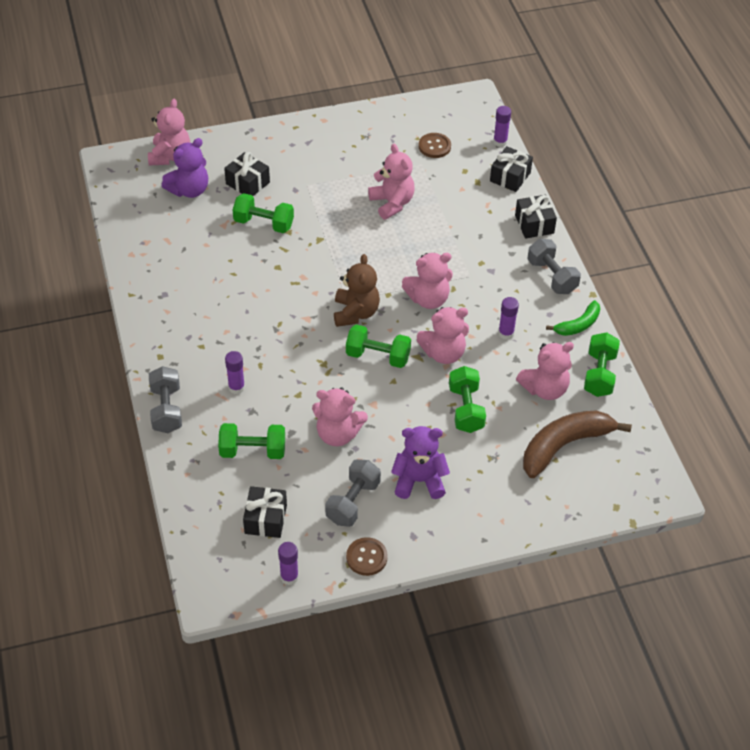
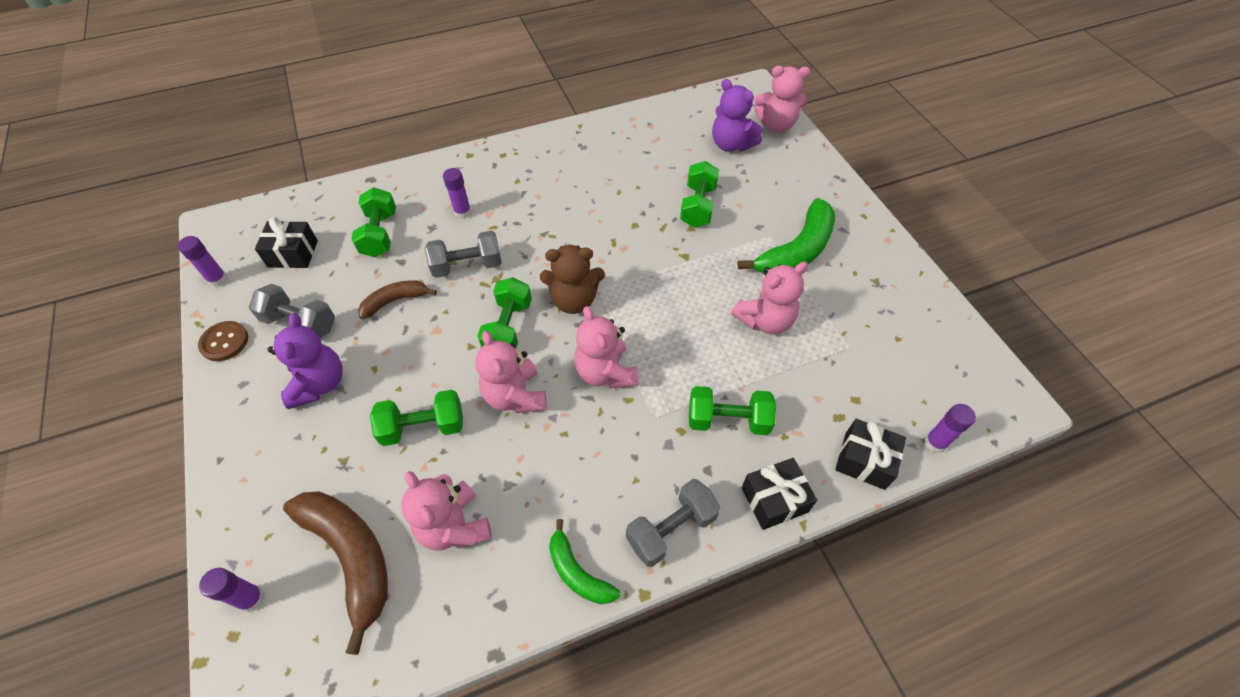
camera: 85 degrees right, 5 degrees up
grey dumbbell [149,366,182,433] -> grey dumbbell moved to [425,231,501,278]
black gift [224,152,270,196] -> none
pink teddy bear [312,387,368,446] -> brown banana [358,280,437,319]
brown button [418,133,451,158] -> none
purple glue stick [498,297,519,340] -> purple glue stick moved to [199,568,265,612]
green dumbbell [584,332,620,397] -> green dumbbell moved to [689,386,776,435]
none -> green banana [737,198,835,274]

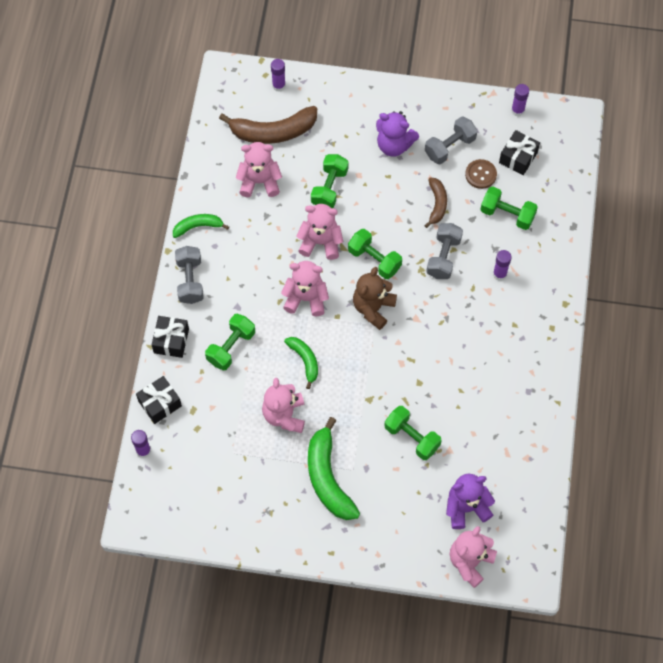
camera: 120 degrees right, 10 degrees up
brown button [198,321,248,361] -> brown button moved to [465,159,497,189]
none -> green banana [284,337,318,389]

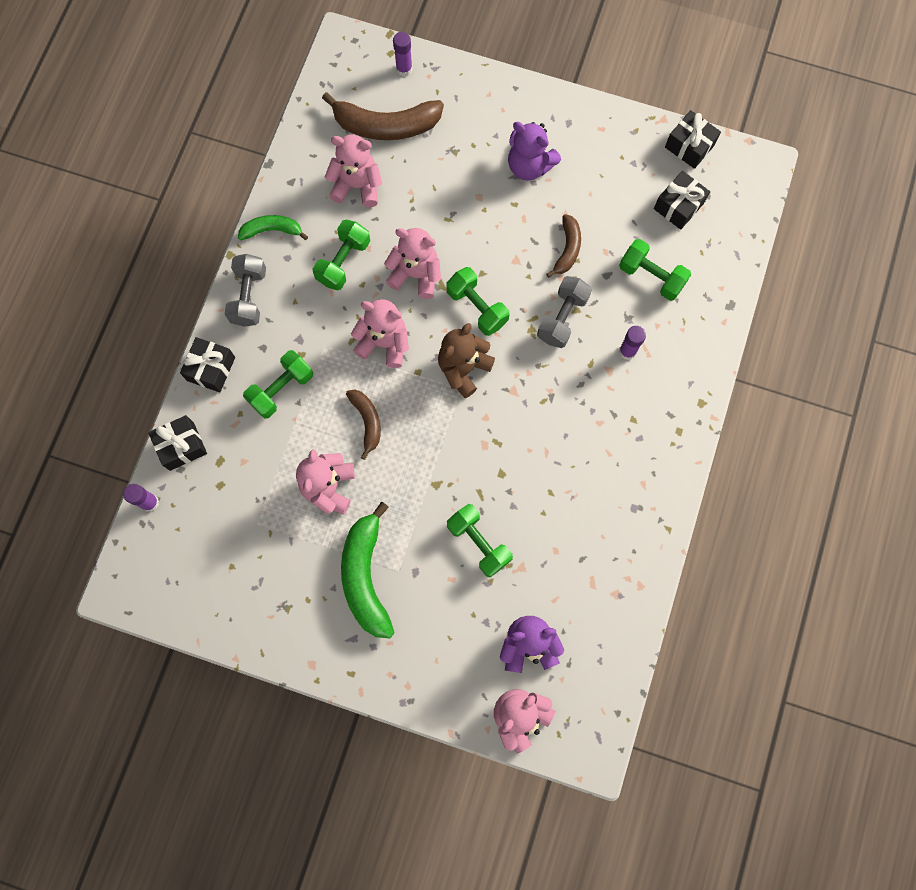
camera: 10 degrees right, 10 degrees up
green banana [284,337,318,389] -> brown banana [346,389,381,460]
green dumbbell [311,154,349,208] -> green dumbbell moved to [313,220,370,290]
grey dumbbell [425,116,478,165] -> none
brown button [465,159,497,189] -> none
purple glue stick [511,84,529,117] -> black gift [665,110,721,169]

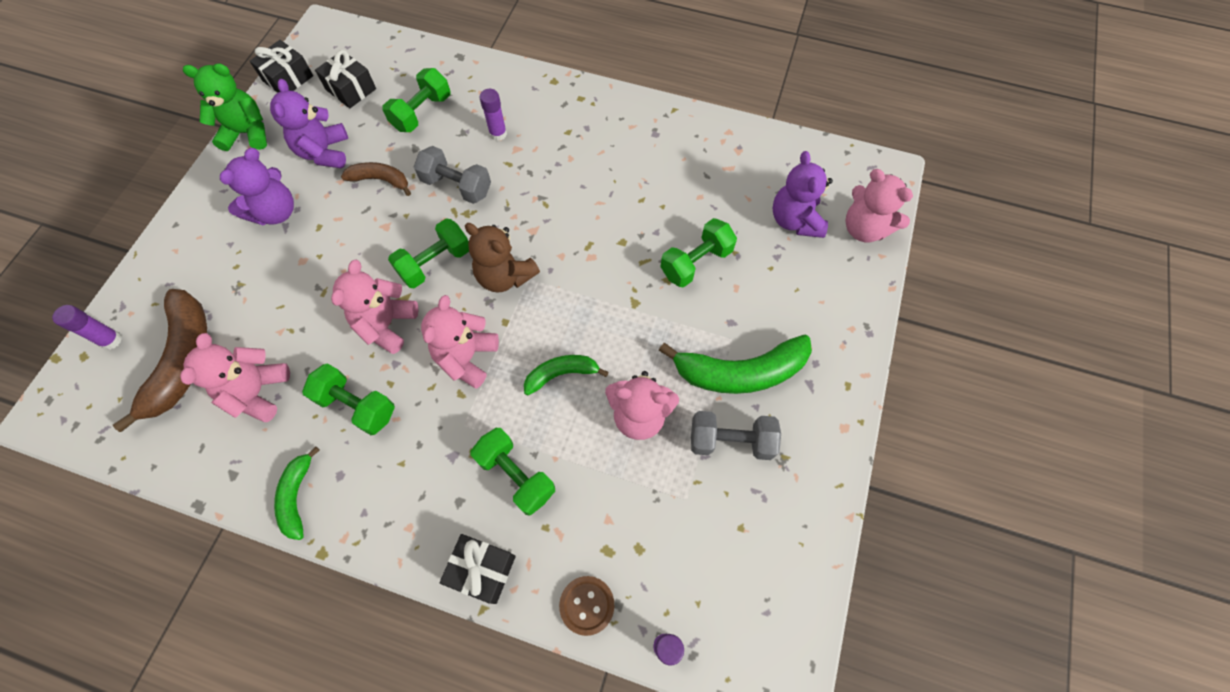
camera: 90 degrees left, 10 degrees down
black gift [148,415,207,471] -> brown button [559,576,614,636]
grey dumbbell [225,254,266,327] -> grey dumbbell moved to [691,411,781,460]
brown banana [346,389,381,460] -> green banana [524,355,609,395]
none -> green teddy bear [183,63,267,151]
none -> purple teddy bear [270,79,348,168]

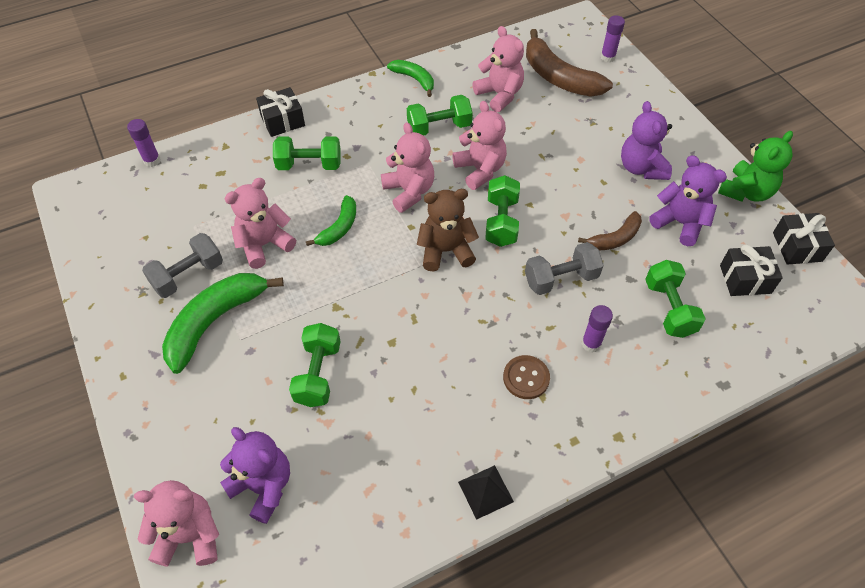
camera: 135 degrees right, 10 degrees down
brown button [559,576,614,636] -> brown button moved to [503,355,550,399]
none -> black pyramid [458,465,514,520]

